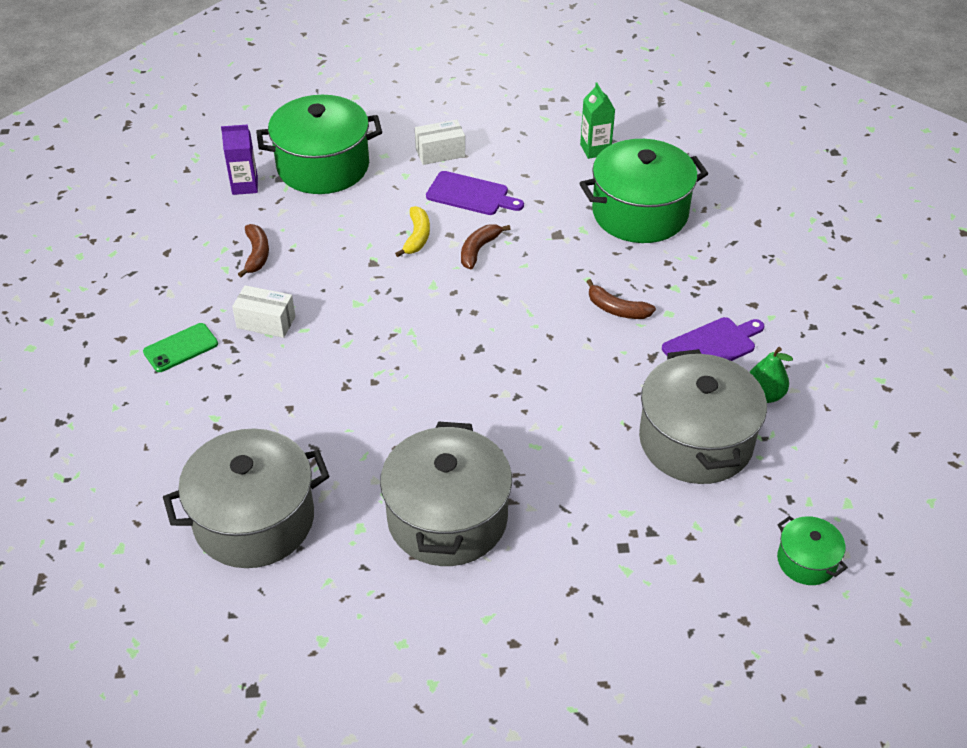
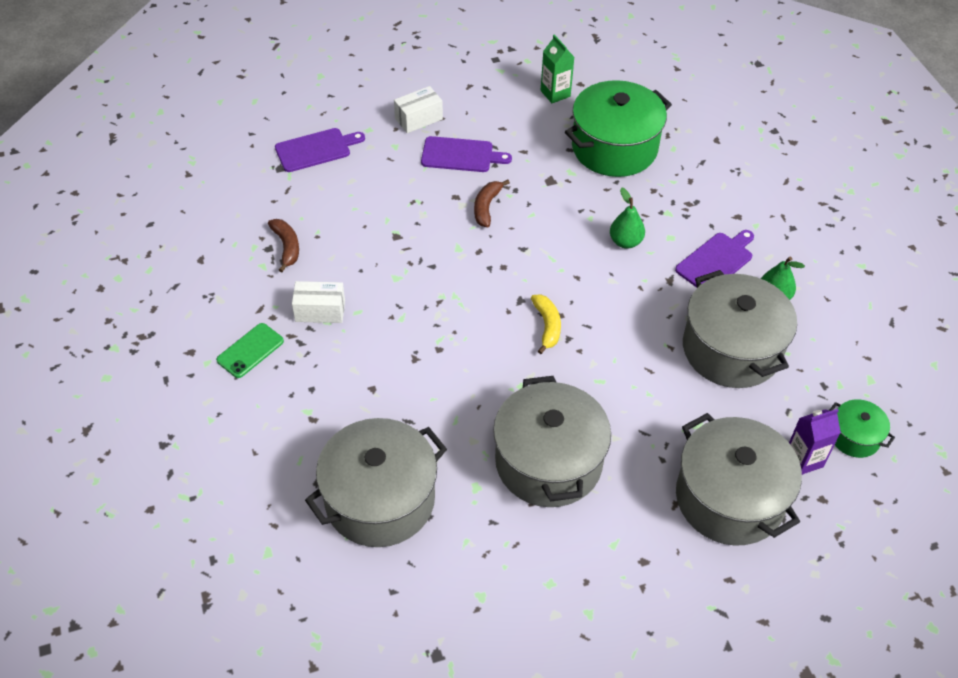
camera: 15 degrees left, 5 degrees up
purple carton [221,124,258,195] -> purple carton moved to [789,409,841,475]
green pot [256,95,382,194] -> purple cutting board [275,128,365,172]
yellow banana [395,206,430,257] -> yellow banana moved to [531,294,561,354]
brown banana [586,279,656,319] -> green pear [610,187,645,249]
none -> grey pot [676,413,802,546]

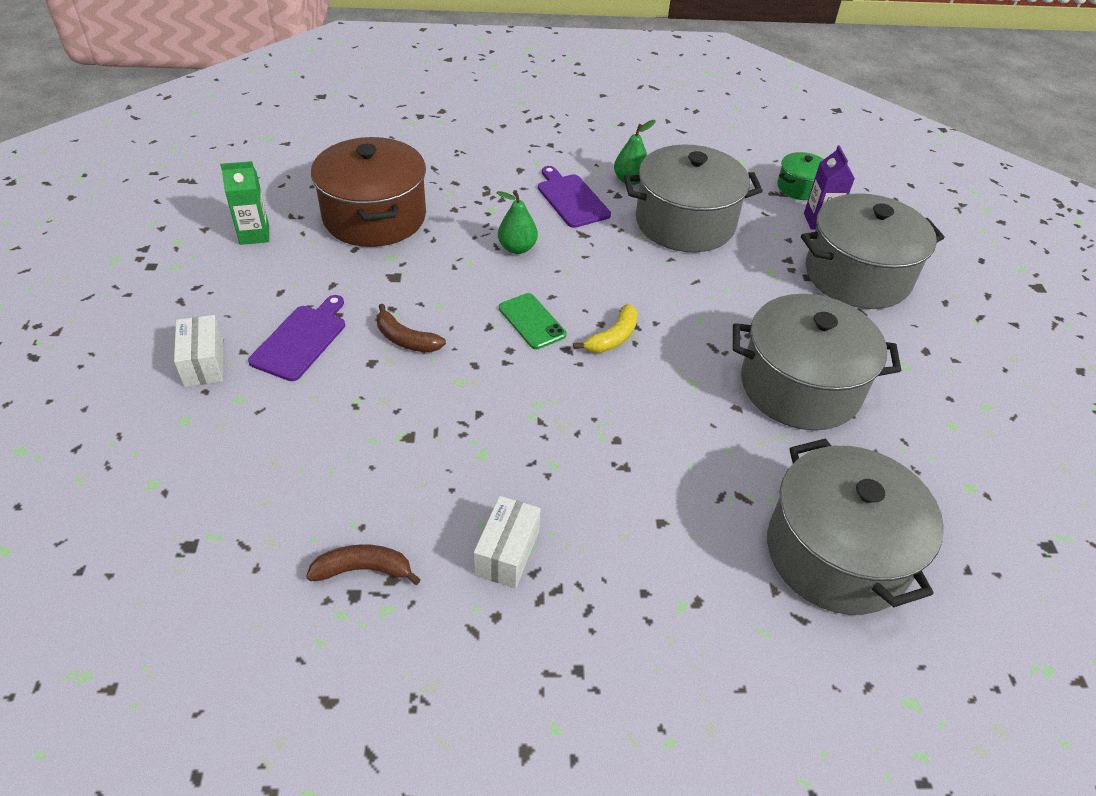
camera: 75 degrees left, 5 degrees down
green phone [216,323,284,378] -> green phone moved to [499,293,567,349]
purple cutting board [275,128,365,172] -> none
yellow banana [531,294,561,354] -> yellow banana turned 120 degrees clockwise [573,304,638,353]
green pot [565,80,672,177] -> brown pot [311,137,426,247]

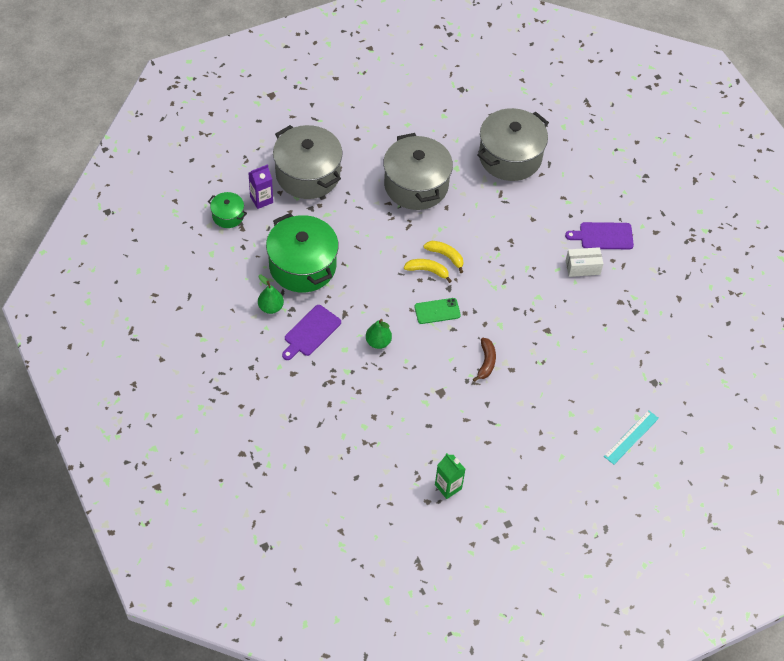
camera: 115 degrees left, 10 degrees up
white box [174,315,223,387] -> none
purple cutting board [248,295,345,381] -> purple cutting board moved to [565,222,634,249]
brown banana [306,544,421,585] -> none
brown pot [311,137,426,247] -> none
green phone [499,293,567,349] -> green phone turned 45 degrees clockwise [414,298,461,324]
grey pot [624,144,763,252] -> green pot [266,213,339,292]
none -> yellow banana [424,241,463,273]
none -> turquoise ruler [604,410,659,464]

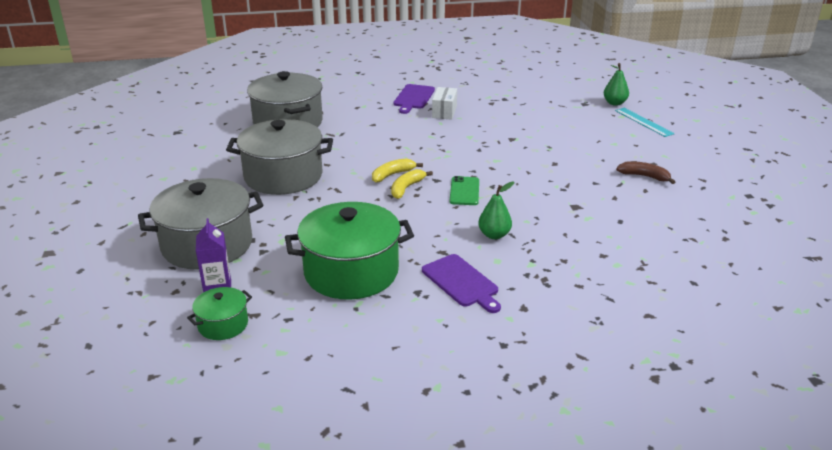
camera: 70 degrees left, 25 degrees down
green pear [258,275,284,314] -> green pear moved to [604,63,629,106]
green carton [435,453,466,499] -> none
brown banana [473,338,496,382] -> brown banana moved to [616,161,675,184]

